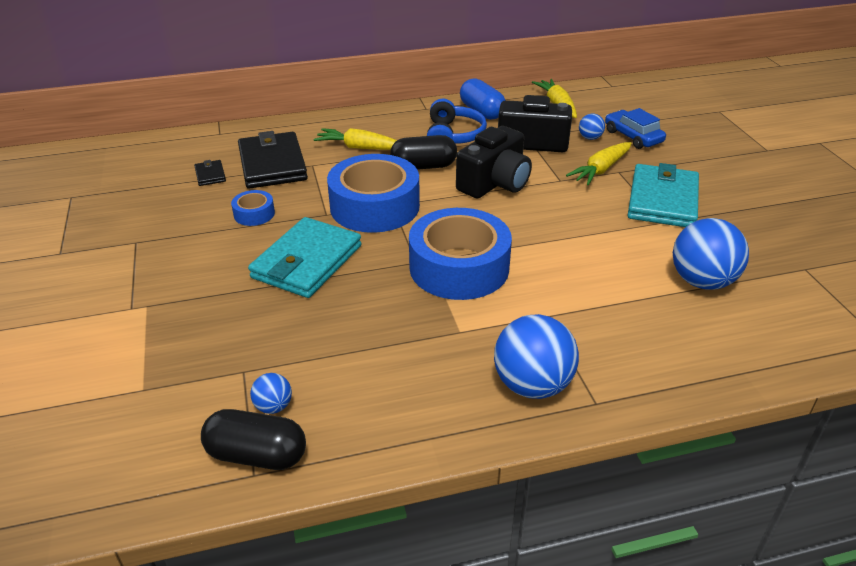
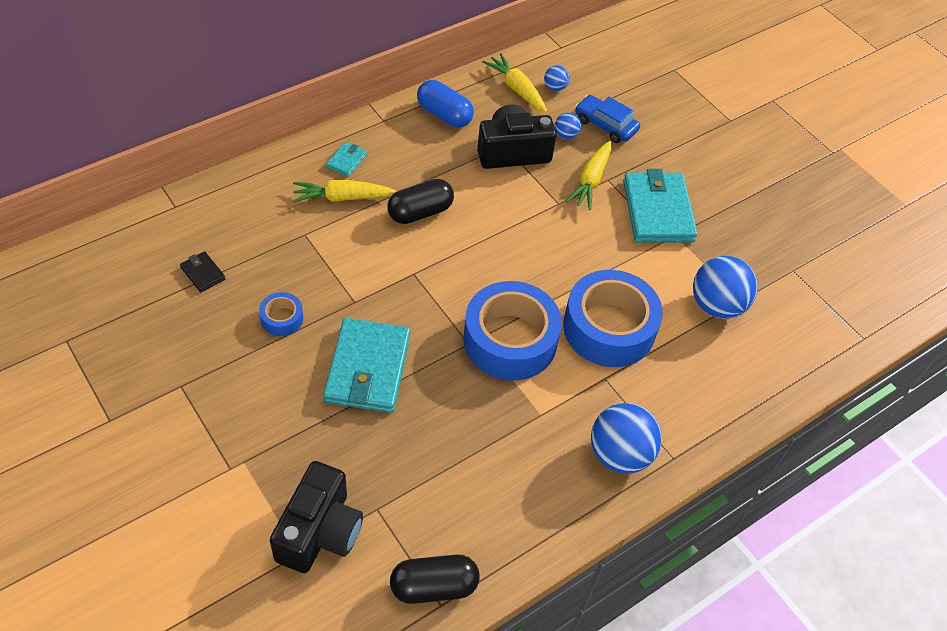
camera: 25 degrees left, 15 degrees up
black wallet [238,131,308,189] -> none
blue ball [250,373,292,414] -> blue ball moved to [544,65,570,91]
blue tape [327,154,420,233] -> blue tape moved to [563,270,663,367]
blue headphones [427,98,487,144] -> none
black camera [456,126,532,199] -> black camera moved to [270,461,363,573]
none -> turquoise wallet [326,142,367,177]

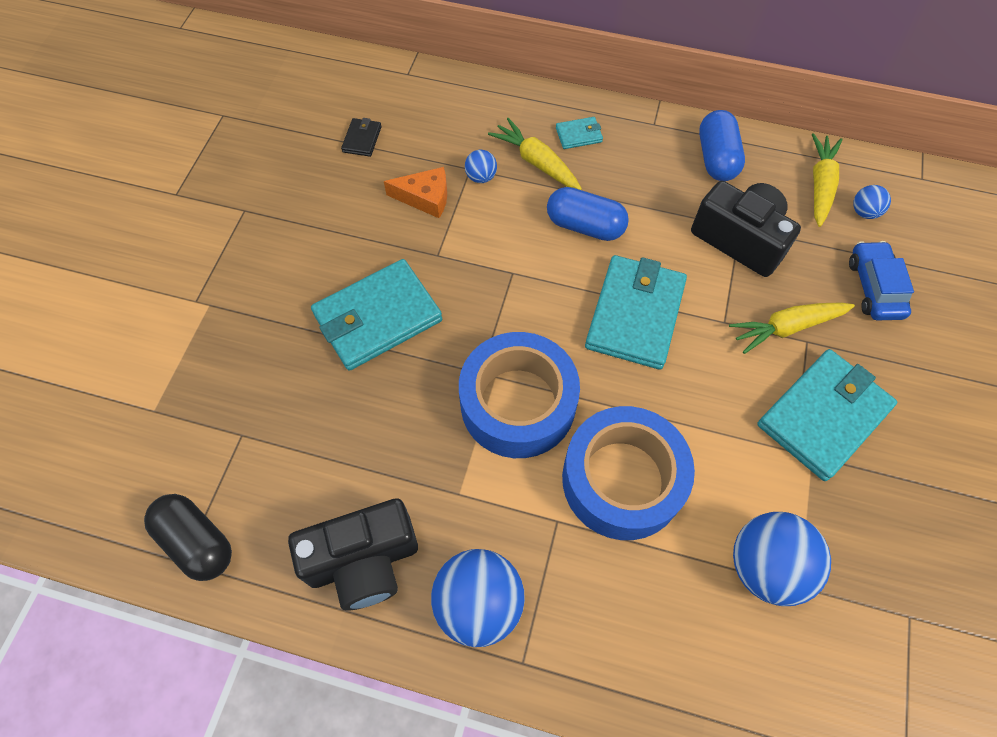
camera: 55 degrees right, 10 degrees up
blue tape [259,292,303,336] -> none
black camera [270,461,363,573] -> black camera moved to [288,498,418,610]
black capsule [387,179,454,224] -> blue capsule [547,187,629,241]
blue ball [555,112,581,139] -> blue ball moved to [465,150,497,183]
none -> orange cheese [384,167,447,218]
none -> turquoise wallet [585,255,687,370]

